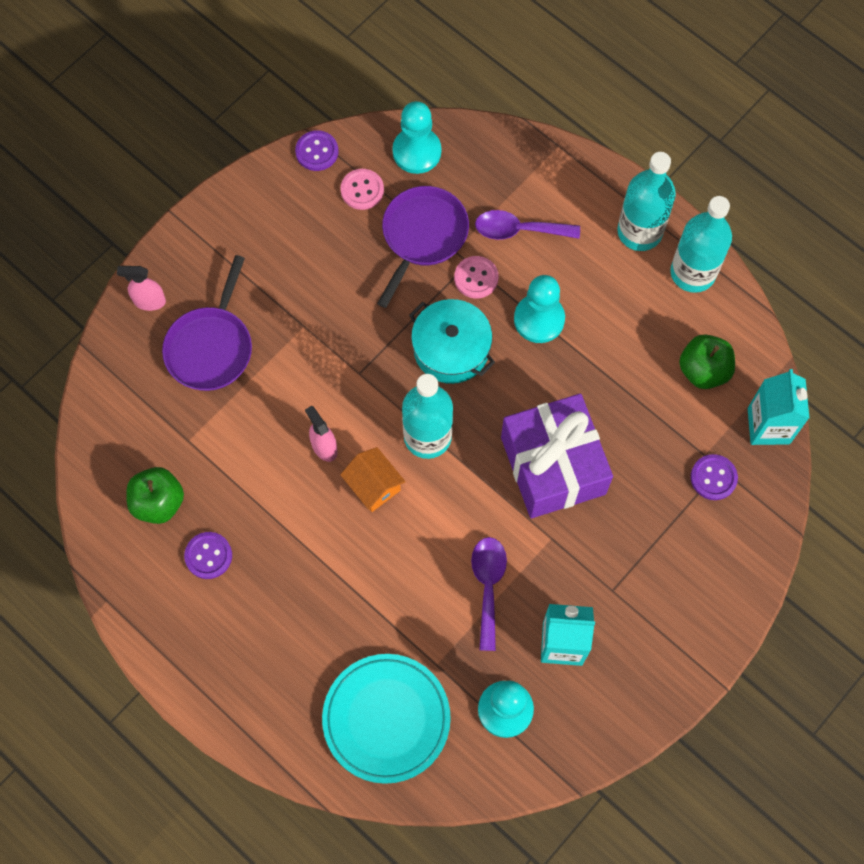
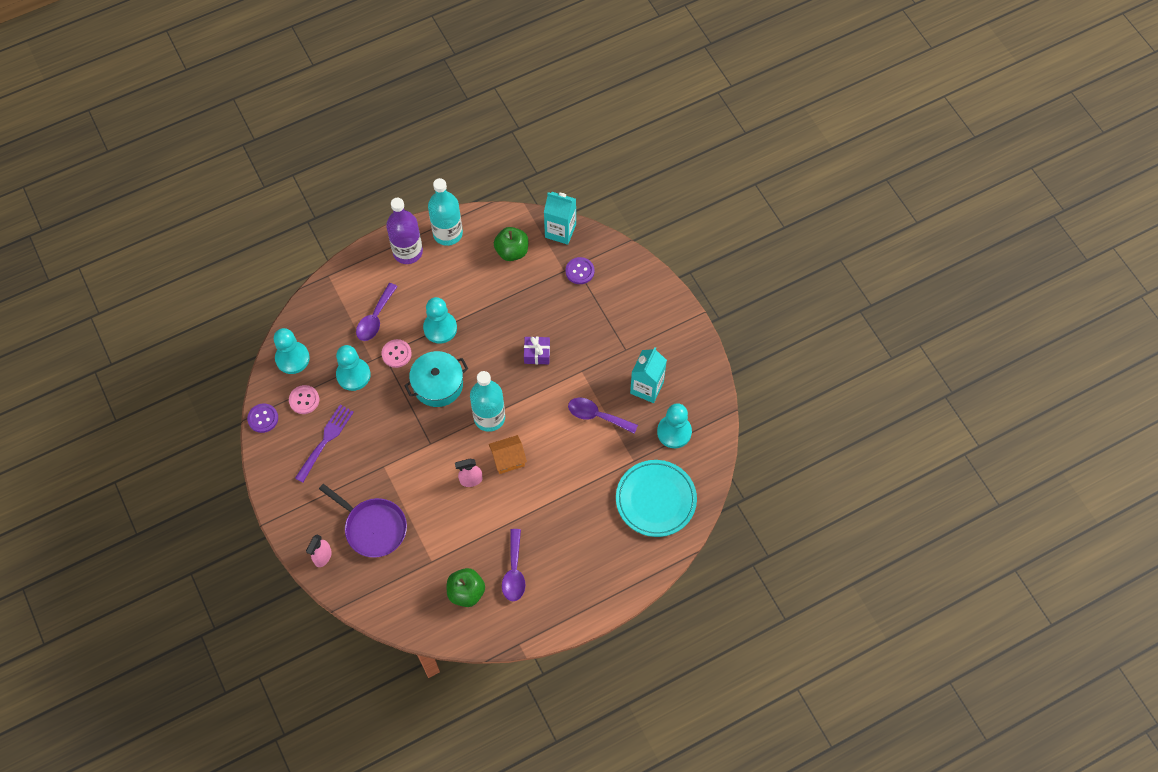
camera: 70 degrees left, 5 degrees down
purple button [184,532,232,579] -> purple spoon [502,529,526,601]
purple pan [377,186,469,308] -> turquoise pawn [336,345,371,391]
purple gift [501,393,613,518] -> purple gift [524,337,550,364], size x0.43
turquoise bottle [617,152,676,251] -> purple bottle [386,198,423,264]
none -> purple fork [295,405,354,483]

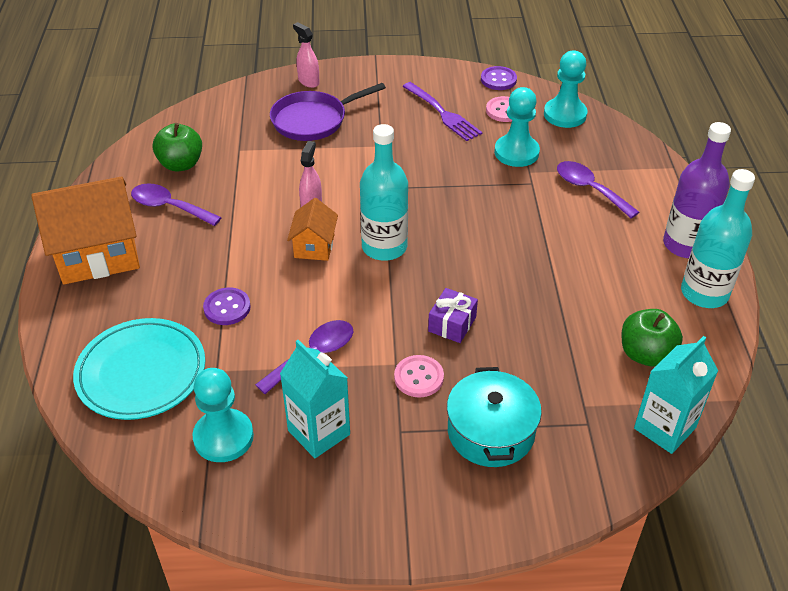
camera: 115 degrees right, 20 degrees down
pink button [381,339,412,368] -> pink button moved to [394,355,444,398]
turquoise pot [404,351,468,407] -> turquoise pot moved to [447,367,542,467]
turquoise pawn [423,297,457,344] -> none
purple button [566,257,594,284] -> purple button moved to [203,288,251,325]
none -> orange house [31,177,140,284]

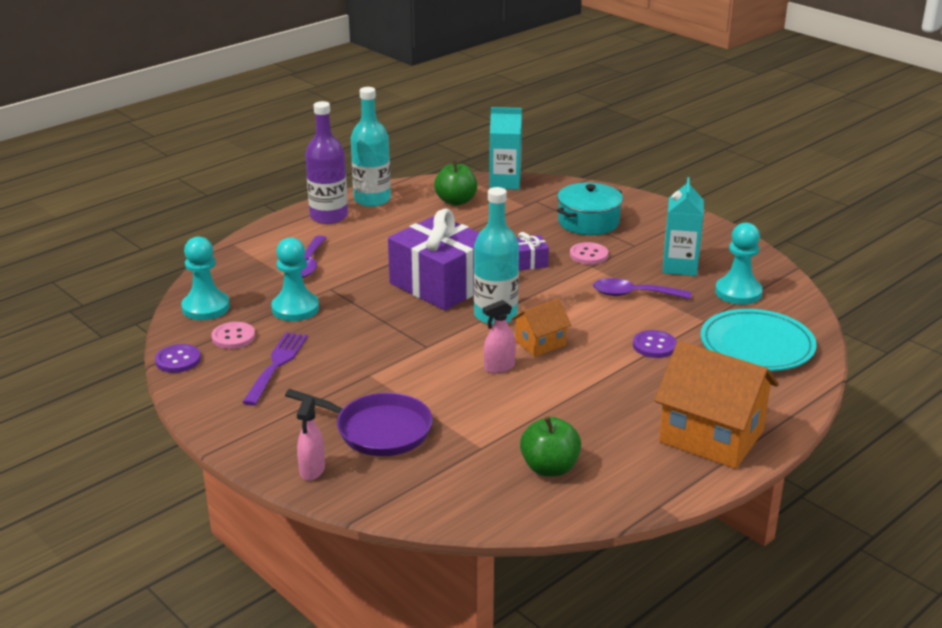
camera: 130 degrees left, 15 degrees down
purple spoon [131,183,222,226] -> none
none -> purple gift [388,209,479,310]

